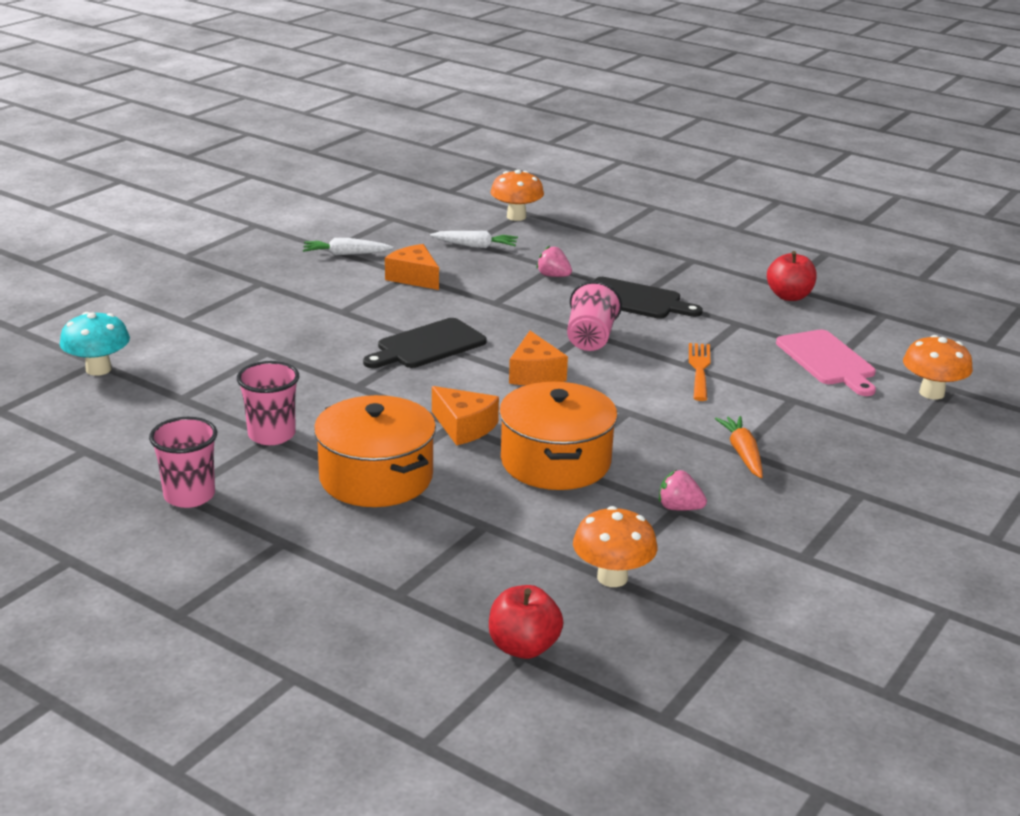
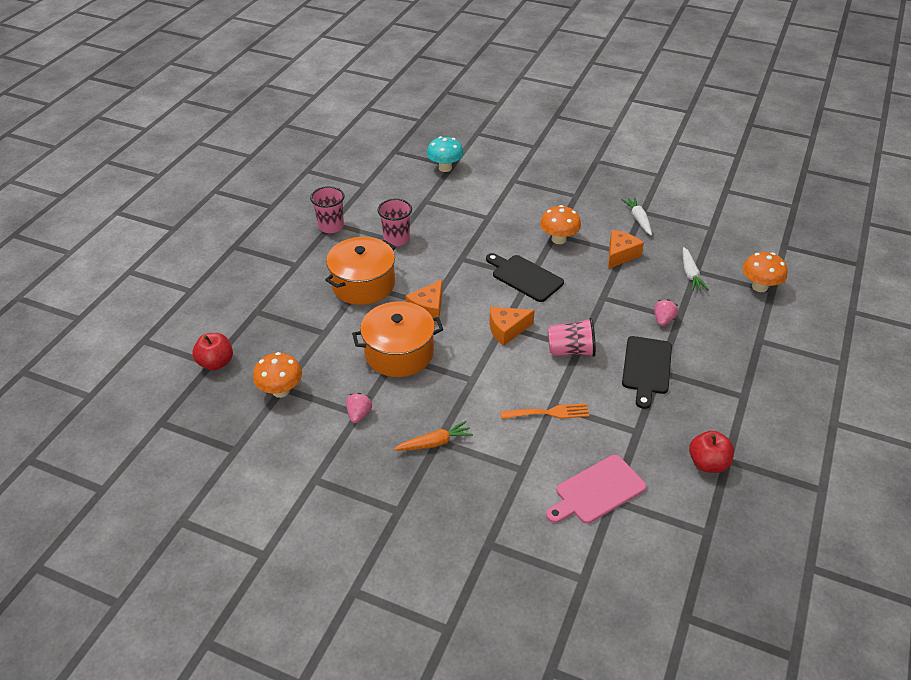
camera: 80 degrees right, 15 degrees up
orange mushroom [903,335,973,399] -> orange mushroom moved to [540,205,581,244]

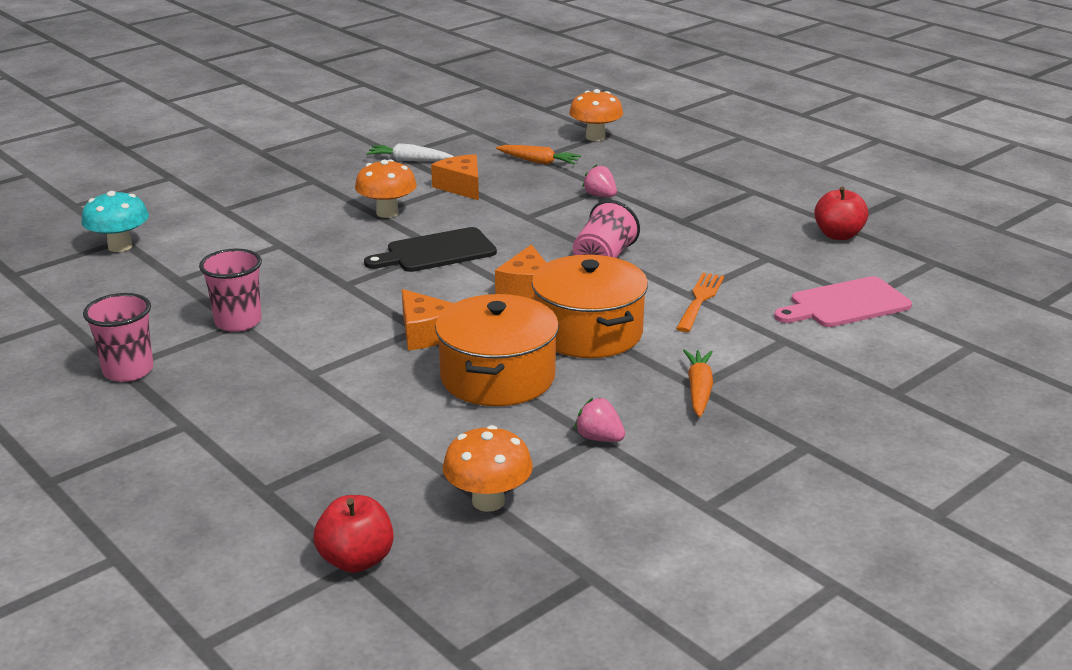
camera: 65 degrees left, 15 degrees down
orange pot [325,237,396,305] -> orange pot moved to [532,255,648,358]
pink cutting board [546,455,646,524] -> pink cutting board turned 75 degrees clockwise [774,276,912,327]
black cutting board [622,336,672,409] -> none
white carrot [683,247,709,291] -> orange carrot [496,145,581,165]

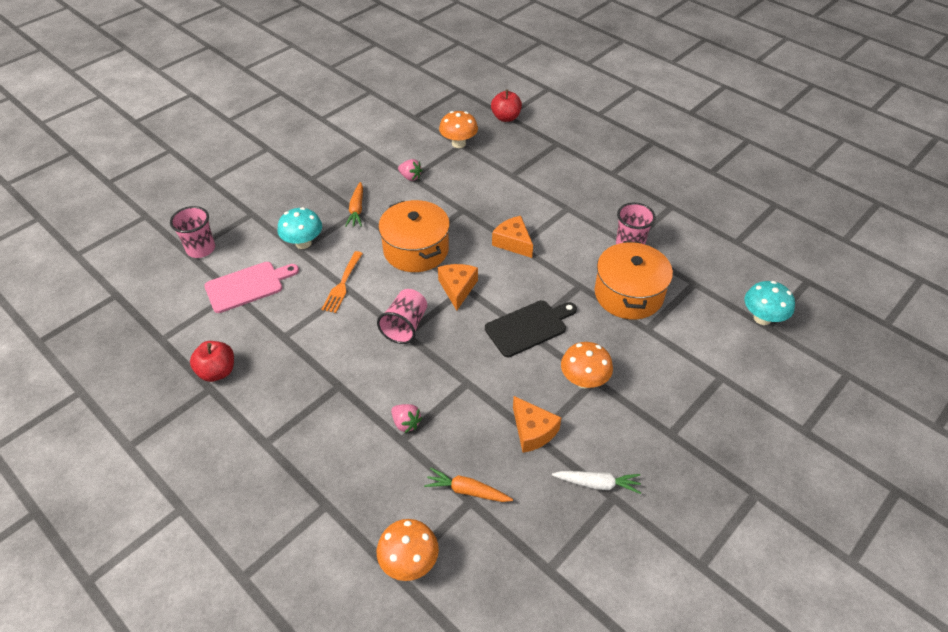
camera: 175 degrees right, 20 degrees up
pink cup [83,293,154,382] -> pink cup moved to [170,206,215,258]
orange pot [435,294,559,406] -> orange pot moved to [595,241,673,319]
none -> turquoise mushroom [277,207,322,249]

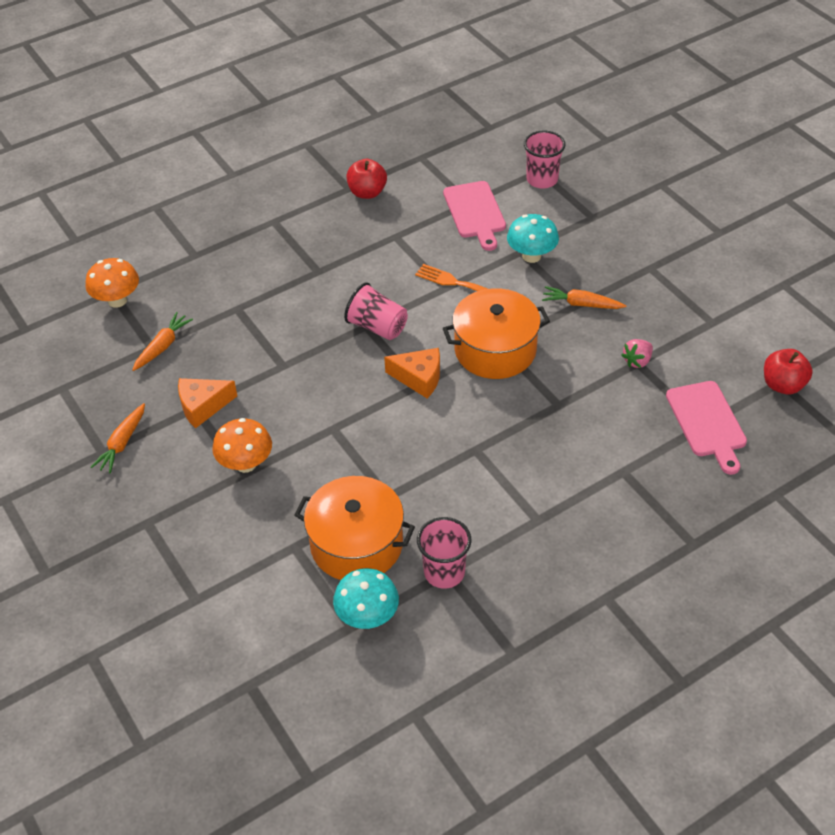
camera: 105 degrees right, 0 degrees up
pink strawberry [391,404,422,433] -> none
orange mushroom [439,111,478,148] -> pink cutting board [666,381,747,475]
black cutting board [485,300,577,357] -> none
red apple [491,89,522,122] -> red apple moved to [764,349,813,394]
orange cheese [492,216,533,258] -> none
white carrot [552,471,641,494] -> orange carrot [91,403,145,473]
turquoise mushroom [745,281,795,325] -> turquoise mushroom moved to [333,568,399,629]

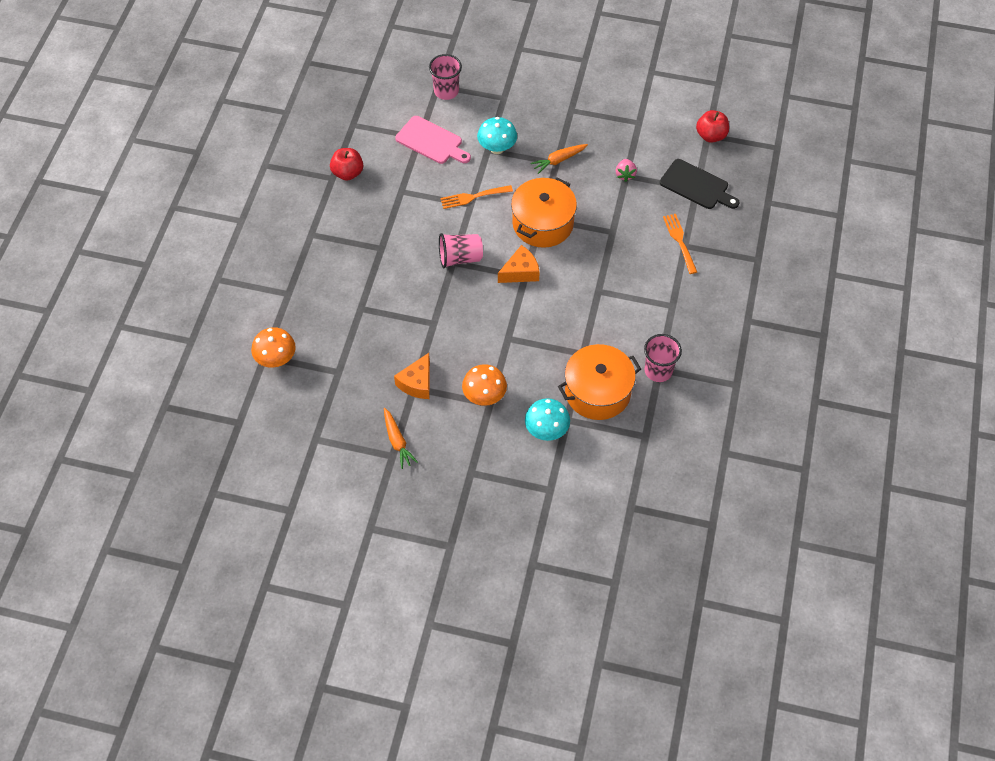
camera: 45 degrees left, 10 degrees up
orange carrot [132,312,193,371] -> none
turquoise mushroom [333,568,399,629] -> turquoise mushroom moved to [525,398,570,441]
pink cutting board [666,381,747,475] -> black cutting board [660,159,740,209]
none -> orange fork [663,214,697,274]

